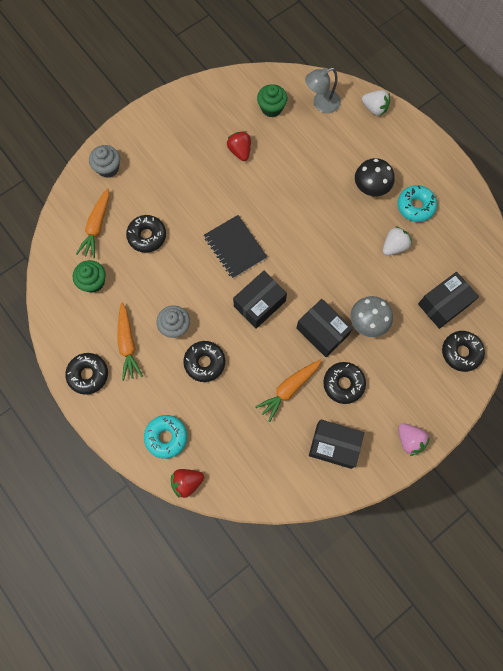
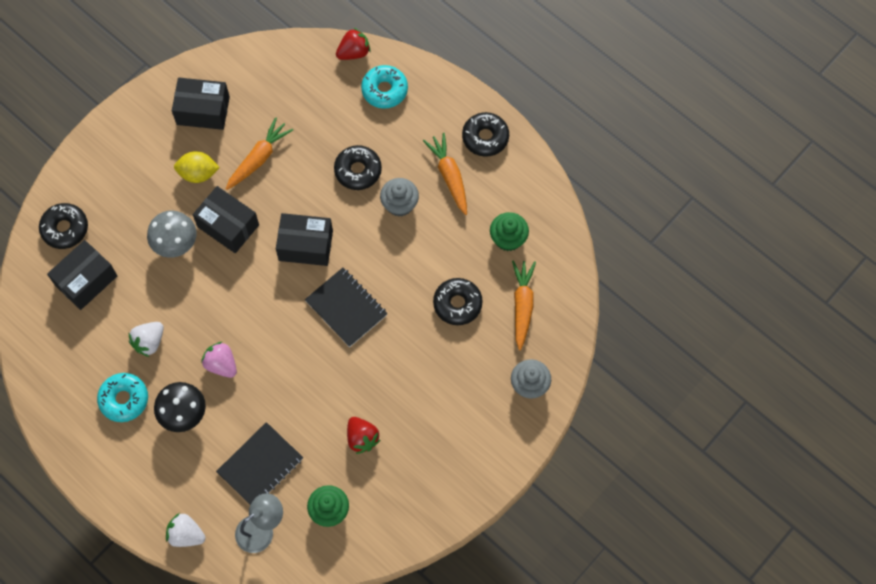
camera: 170 degrees right, 5 degrees down
black box [233,271,287,329] -> black box turned 60 degrees clockwise [276,213,333,266]
black donut [323,362,366,404] -> yellow lemon [174,151,220,183]
pink strawberry [398,423,430,456] -> pink strawberry moved to [201,342,237,378]
none -> black notebook [216,422,303,505]

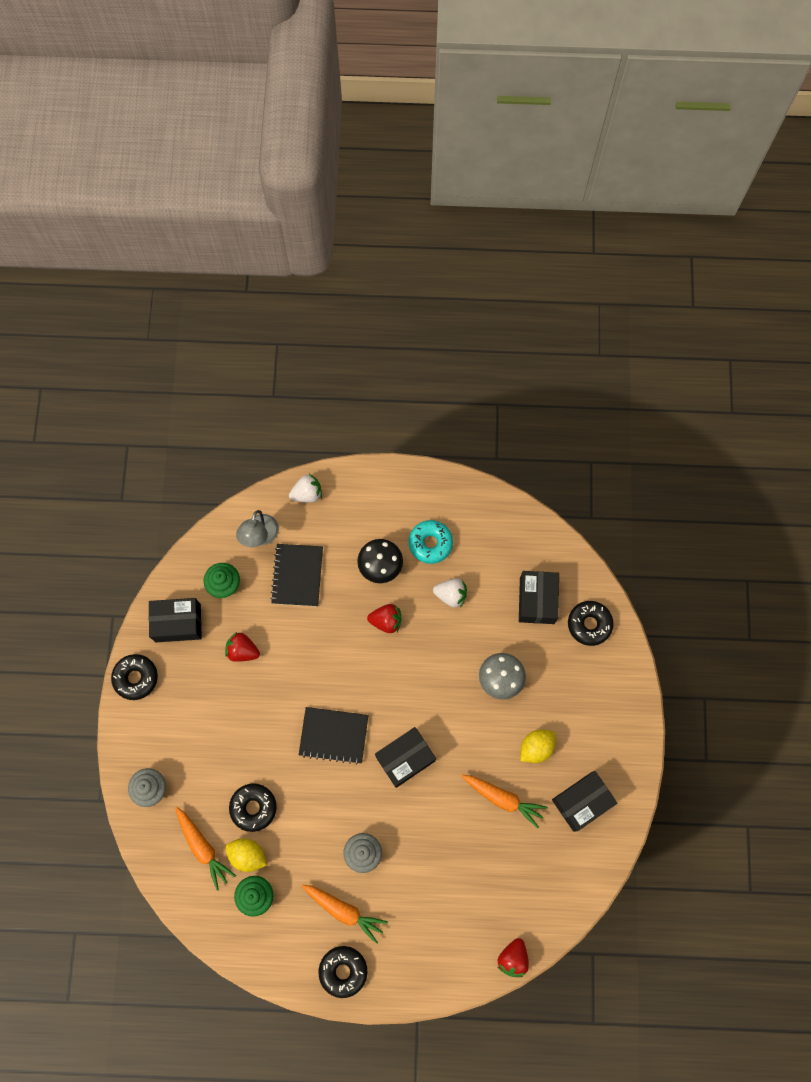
camera: 140 degrees right, 5 degrees up
white strawberry [129,322,164,357] -> white strawberry turned 105 degrees clockwise [433,578,467,608]
black box [193,186,259,253] -> black box moved to [149,598,202,642]
pink strawberry [201,342,237,378] -> red strawberry [367,604,402,633]
orange carrot [226,117,293,190] -> orange carrot turned 60 degrees counterclockwise [461,775,548,828]
black donut [334,145,382,190] -> black donut moved to [111,654,158,700]
turquoise donut [361,65,408,109] -> none
none -> yellow lemon [225,838,267,872]

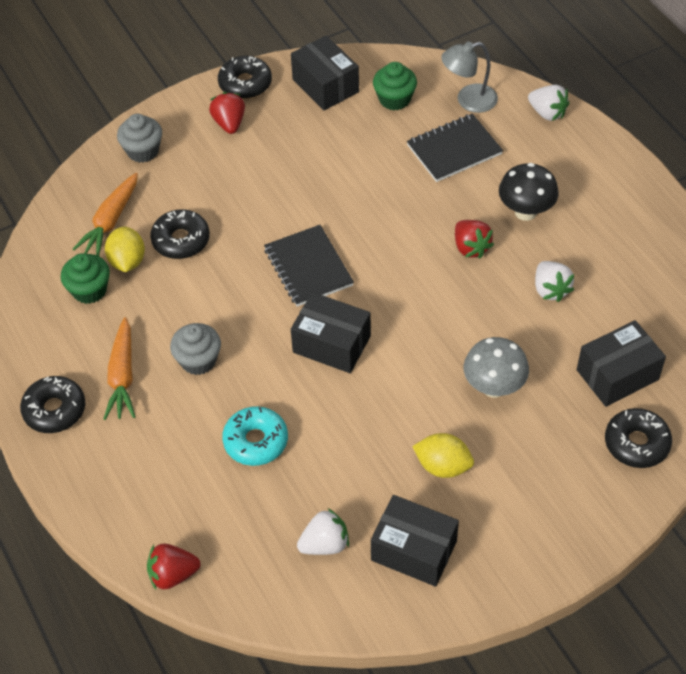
camera: 60 degrees right, 20 degrees down
red strawberry [225,632,260,662] -> red strawberry moved to [209,92,245,134]
turquoise donut [409,520,453,564] -> turquoise donut moved to [222,406,288,466]
orange carrot [461,775,548,828] -> none
none -> white strawberry [297,508,349,555]

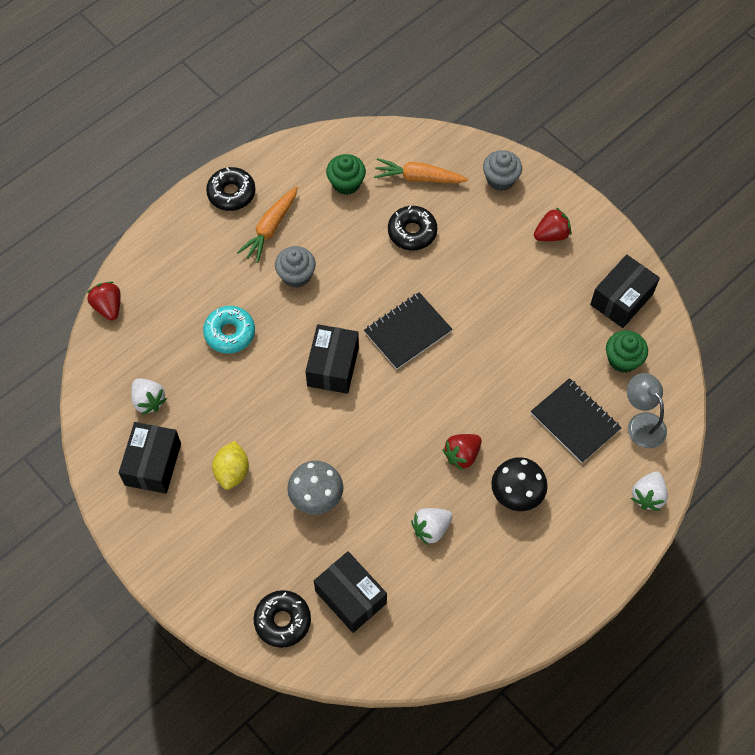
camera: 75 degrees right, 10 degrees up
orange carrot [104,317,136,420] -> orange carrot turned 45 degrees counterclockwise [237,186,298,263]
yellow lemon [105,226,145,272] -> none
black donut [218,56,272,99] -> none

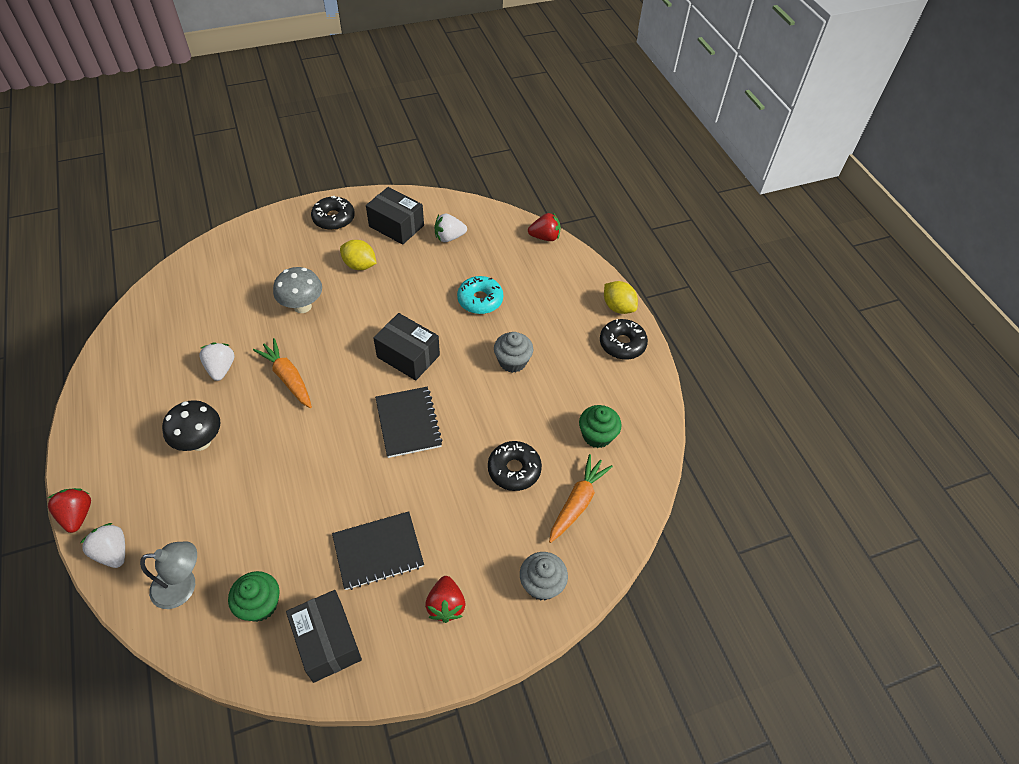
camera: 110 degrees right, 10 degrees down
orange carrot [237,186,298,263] -> orange carrot moved to [253,338,312,408]
black donut [253,590,311,648] -> black donut moved to [311,196,355,230]
black box [314,551,387,633] -> none
red strawberry [443,434,482,470] -> red strawberry moved to [48,488,91,533]
black notebook [531,378,621,463] -> black notebook moved to [332,511,424,590]
none -> yellow lemon [604,281,638,314]

